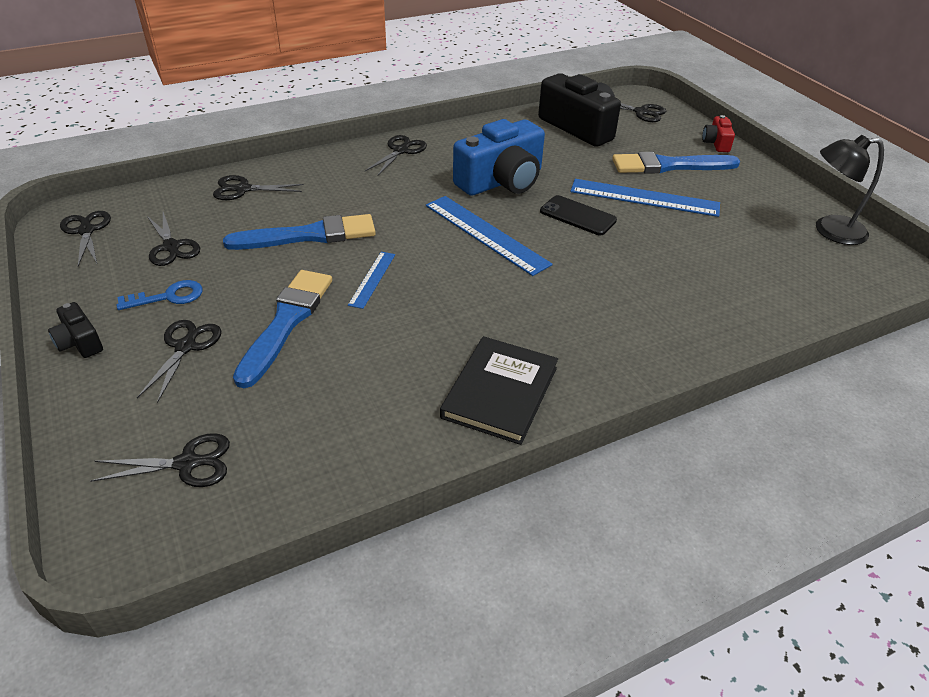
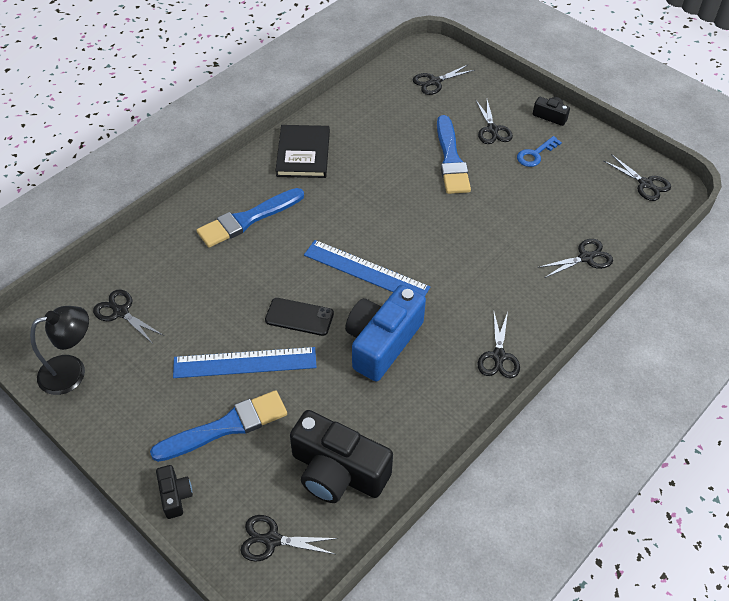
camera: 160 degrees right, 10 degrees up
black scissors [147,212,200,266] -> black scissors moved to [93,290,164,344]
blue brush [223,214,376,250] -> blue brush moved to [197,188,304,248]
blue ruler [348,252,395,309] -> none
red camera [702,115,735,152] -> black camera [156,465,193,519]

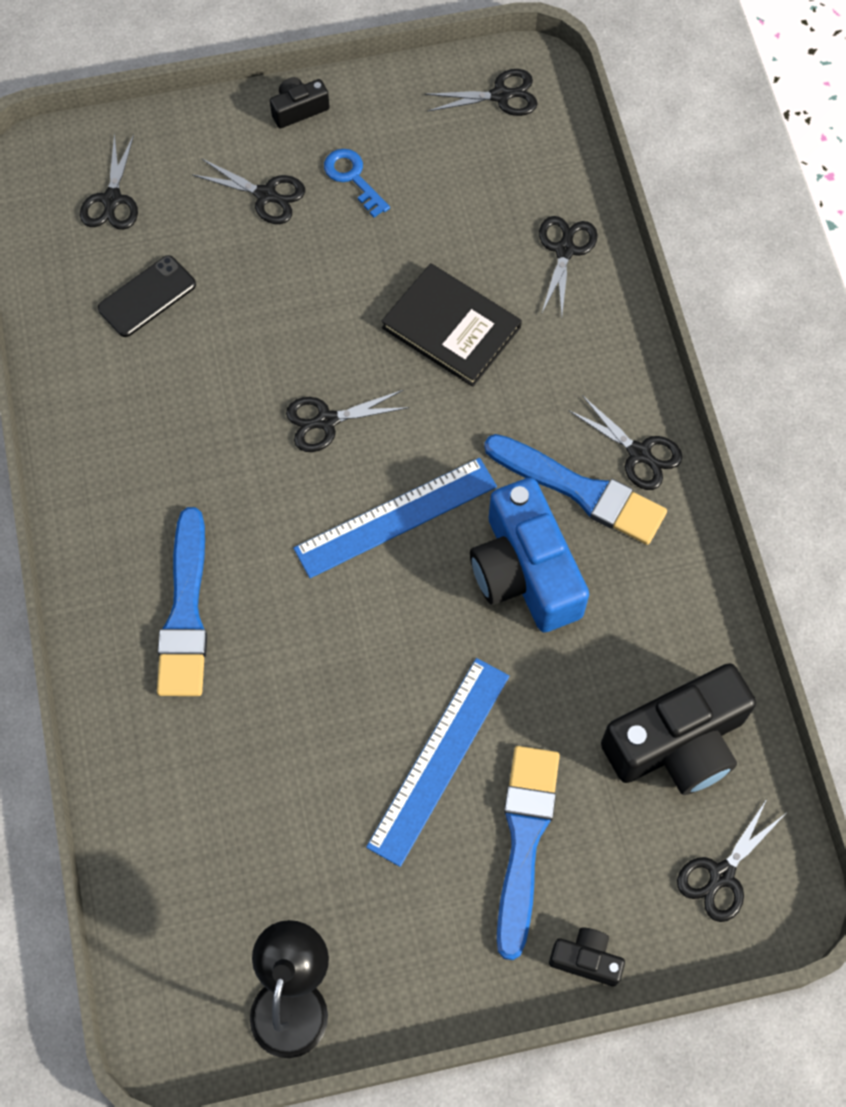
camera: 55 degrees left, 15 degrees up
black scissors [93,290,164,344] -> black scissors moved to [286,390,409,452]
black phone [265,298,334,336] -> black phone moved to [98,255,196,337]
black book [275,125,330,178] -> black book moved to [381,263,522,387]
blue brush [437,115,471,194] -> blue brush moved to [484,434,667,545]
blue key [517,136,562,167] -> blue key turned 150 degrees clockwise [324,149,390,217]

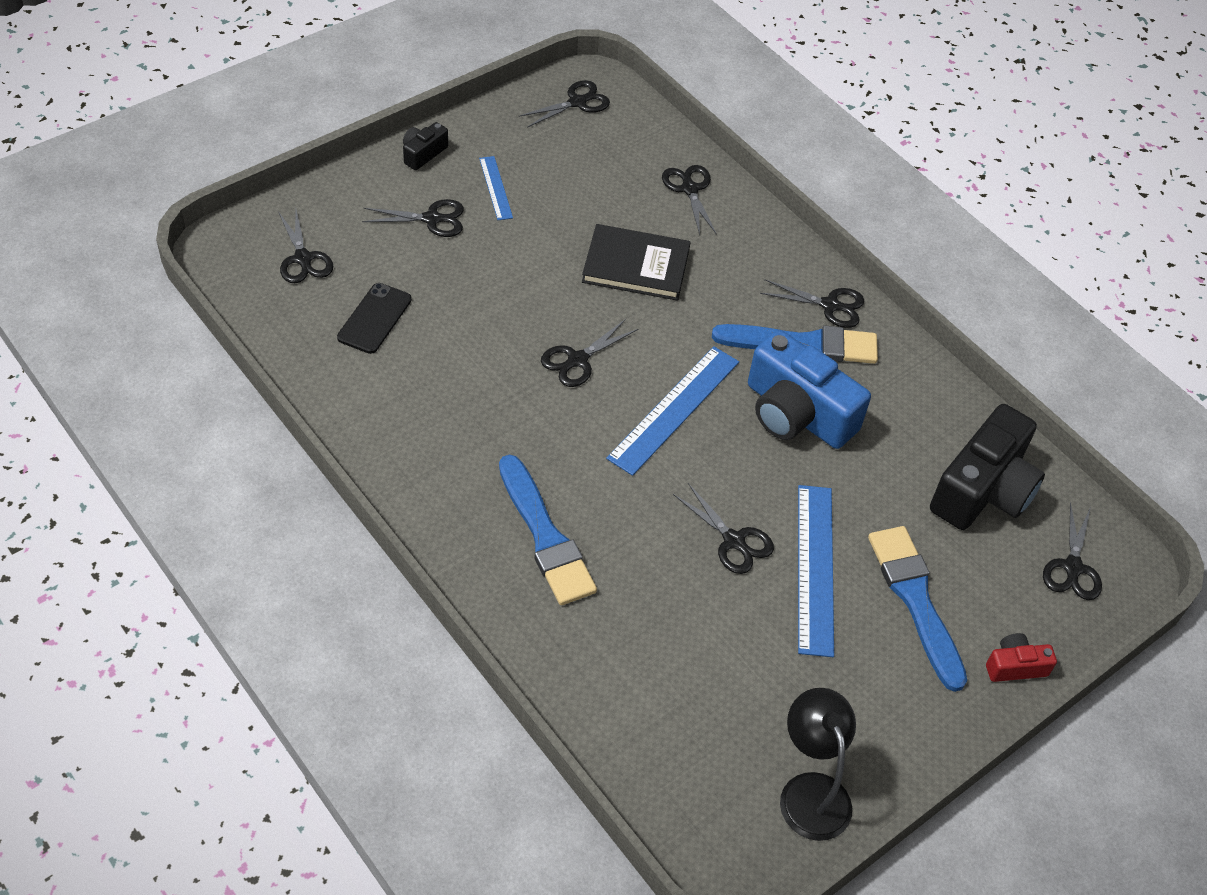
camera: 30 degrees left, 15 degrees down
blue key [324,149,390,217] -> blue ruler [479,156,513,220]
black camera [549,927,625,986] -> red camera [986,633,1057,682]
none -> black scissors [673,483,774,574]

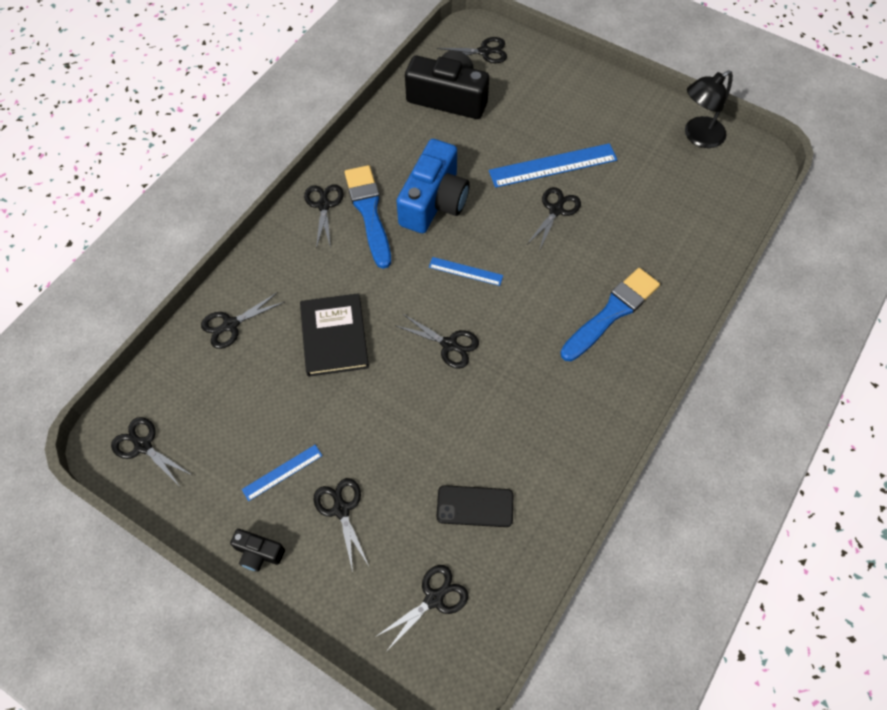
camera: 105 degrees left, 10 degrees up
blue ruler [606,346,739,476] -> blue ruler [429,257,503,286], size x0.54
blue brush [868,526,967,692] -> none
red camera [986,633,1057,682] -> none

